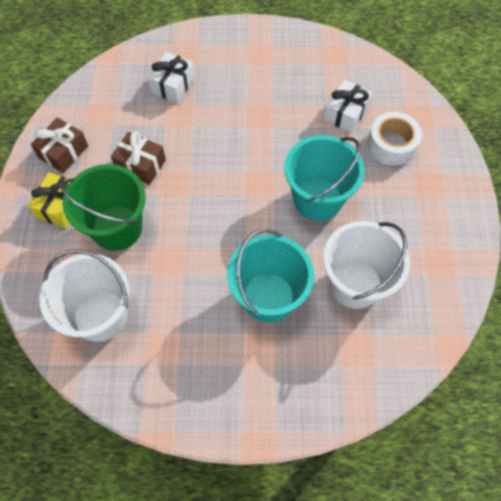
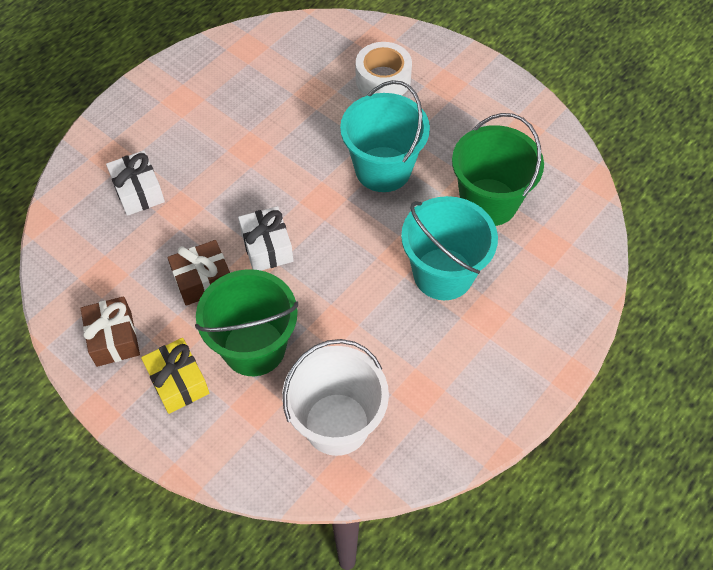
camera: 50 degrees left, 5 degrees down
white gift [323,80,372,133] -> white gift moved to [238,206,293,271]
white bucket [323,221,410,309] -> green bucket [452,113,544,226]

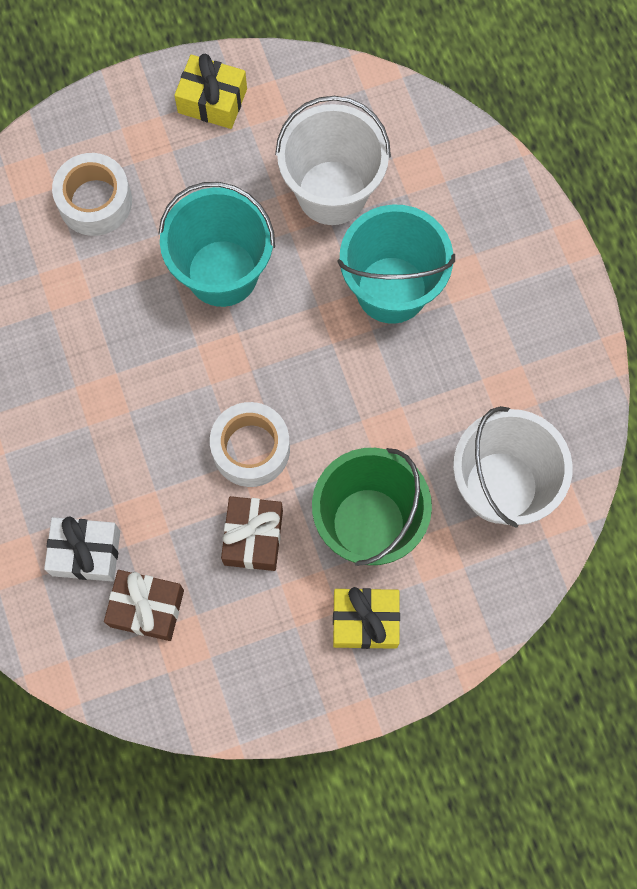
camera: 60 degrees left, 15 degrees up
brown gift [81,296,140,367] -> brown gift moved to [104,570,184,641]
white gift [238,206,293,271] -> white tape [210,402,290,487]
green bucket [452,113,544,226] -> white bucket [275,96,391,225]
none -> yellow gift [174,54,247,129]

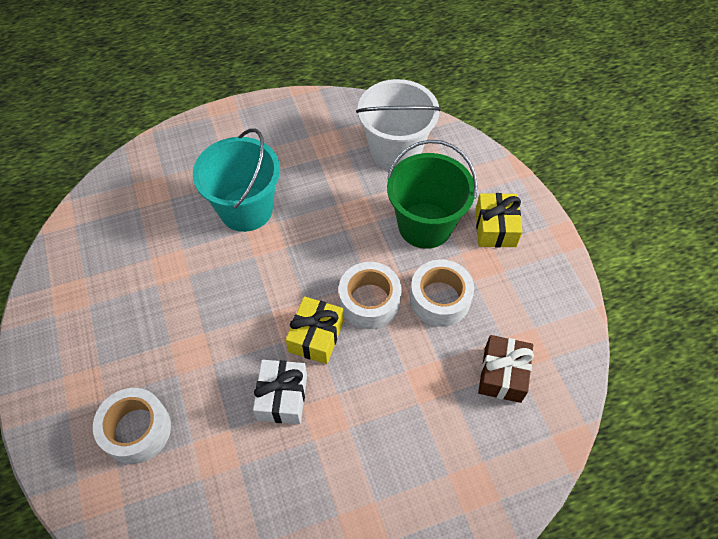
camera: 90 degrees left, 15 degrees down
white gift [44,516,120,582] -> white gift moved to [253,360,307,424]
turquoise bucket [159,182,275,307] -> none
yellow gift [174,54,247,129] -> yellow gift moved to [286,296,344,364]
brown gift [221,496,283,571] -> white tape [410,259,474,327]
white bucket [275,96,391,225] -> none

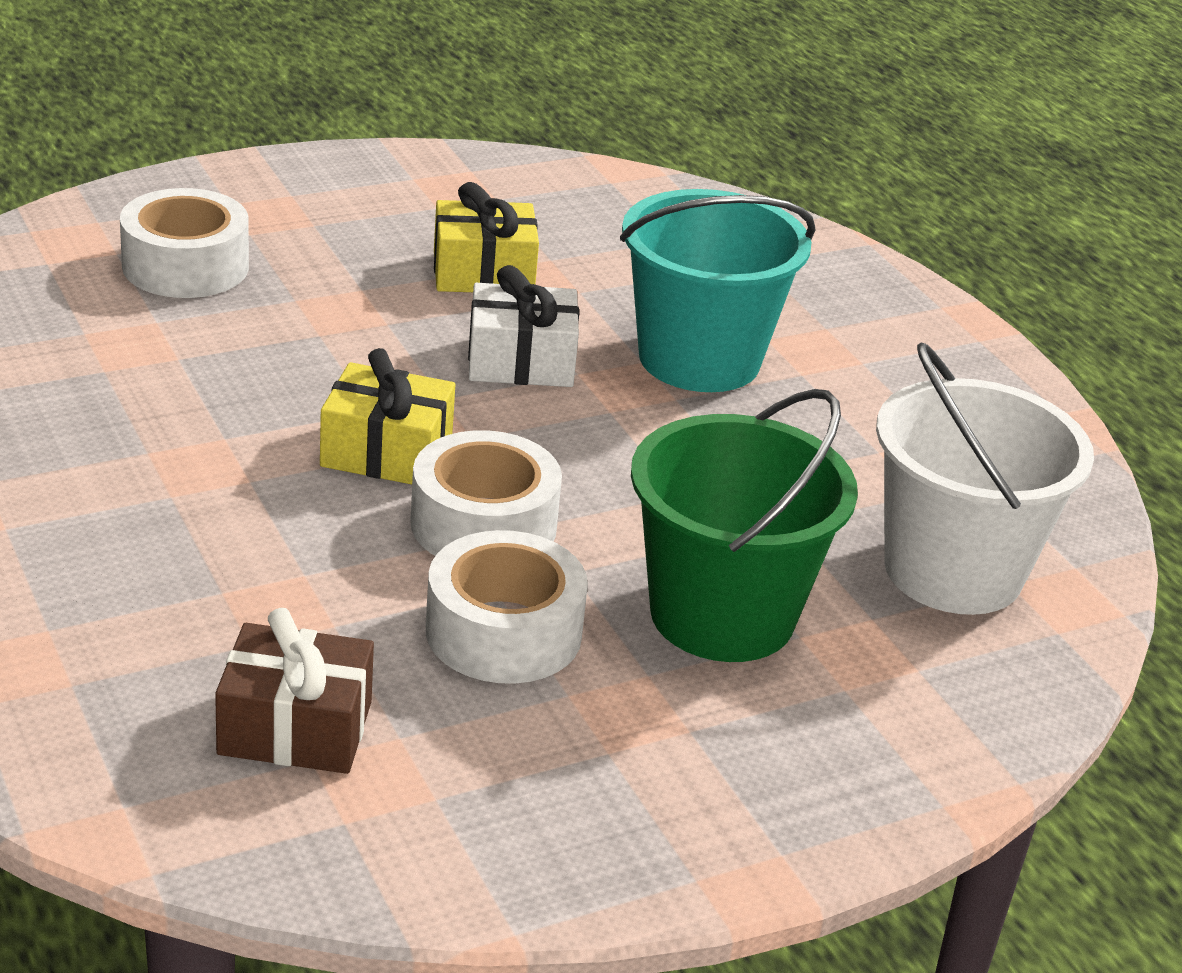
camera: 80 degrees right, 25 degrees down
white gift [253,360,307,424] -> white gift moved to [468,265,579,387]
yellow gift [475,193,523,248] -> yellow gift moved to [434,182,539,292]

